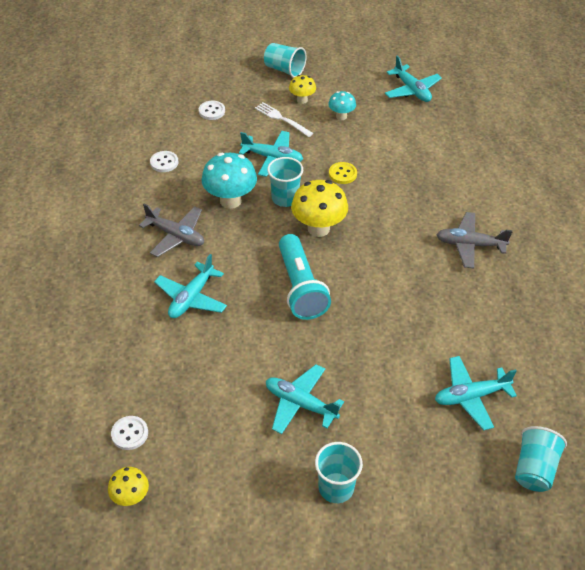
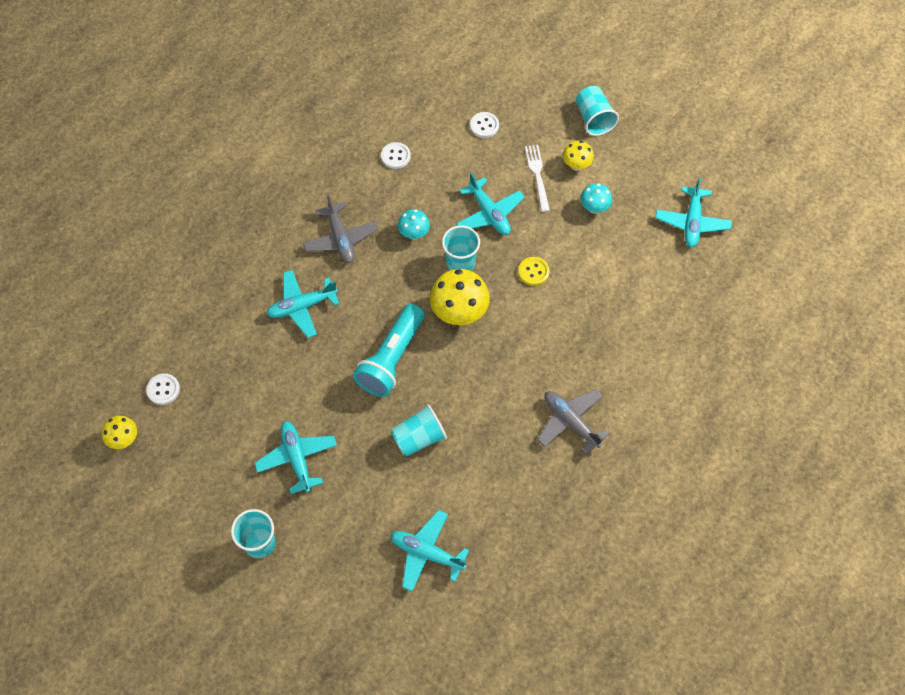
camera: 40 degrees right, 15 degrees up
turquoise mushroom [202,153,257,209] -> turquoise mushroom [398,209,430,240], size x0.56
turquoise cup [515,426,567,492] -> turquoise cup moved to [391,404,447,457]

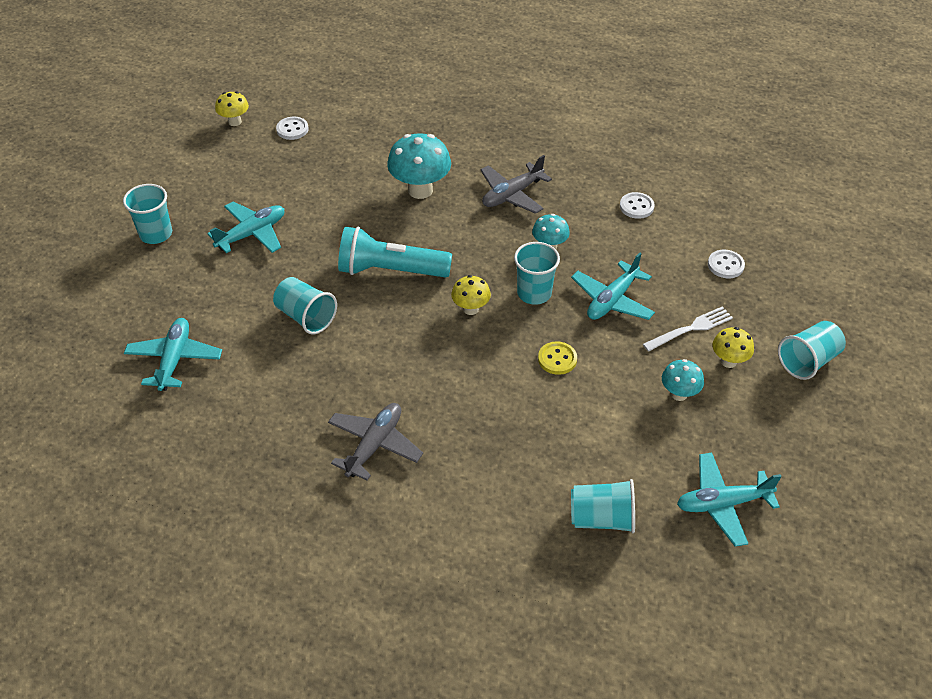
camera: 70 degrees right, 15 degrees down
turquoise plane [267,270,339,338] -> turquoise mushroom [387,133,451,199]
yellow mushroom [430,269,490,325] -> yellow mushroom [451,275,491,315], size x0.56
none -> turquoise cup [571,479,635,533]

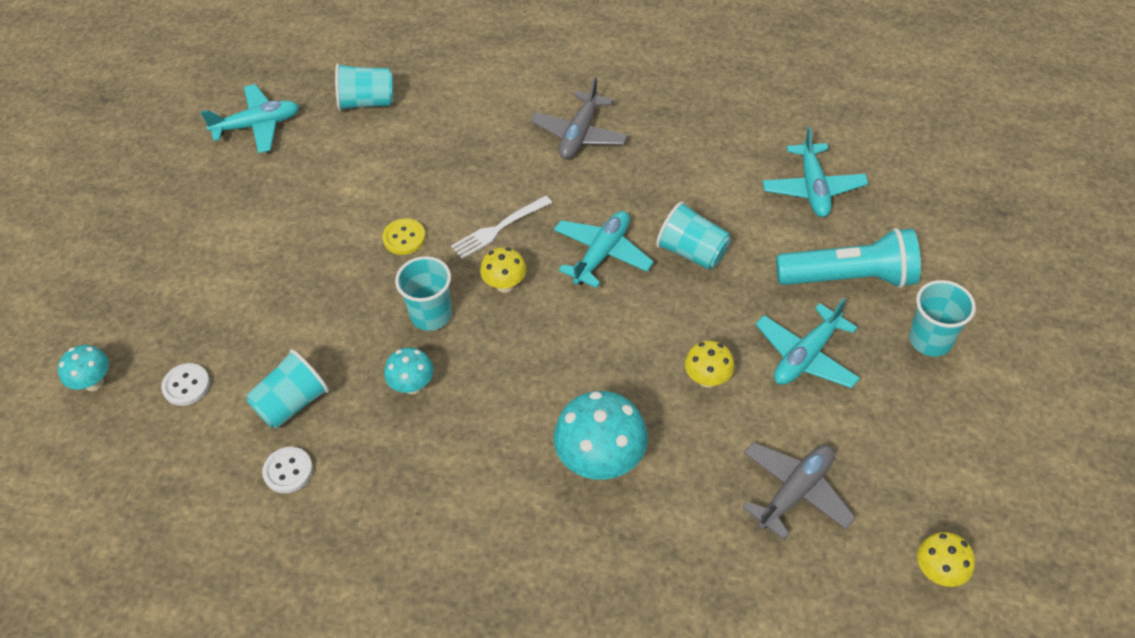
camera: 175 degrees right, 5 degrees up
white button [276,117,309,140] -> none
turquoise flashlight [338,226,452,278] -> turquoise flashlight moved to [776,228,921,288]
grey plane [480,155,552,214] -> grey plane moved to [743,442,856,540]
turquoise plane [571,253,655,320] -> turquoise plane moved to [554,211,654,288]
white fork [643,306,733,352] -> white fork moved to [451,196,552,259]
turquoise mushroom [662,359,704,401] -> turquoise mushroom moved to [58,345,109,391]
yellow mushroom [712,327,754,368] -> yellow mushroom moved to [685,341,735,388]
turquoise cup [778,321,846,380] -> turquoise cup moved to [246,349,329,429]

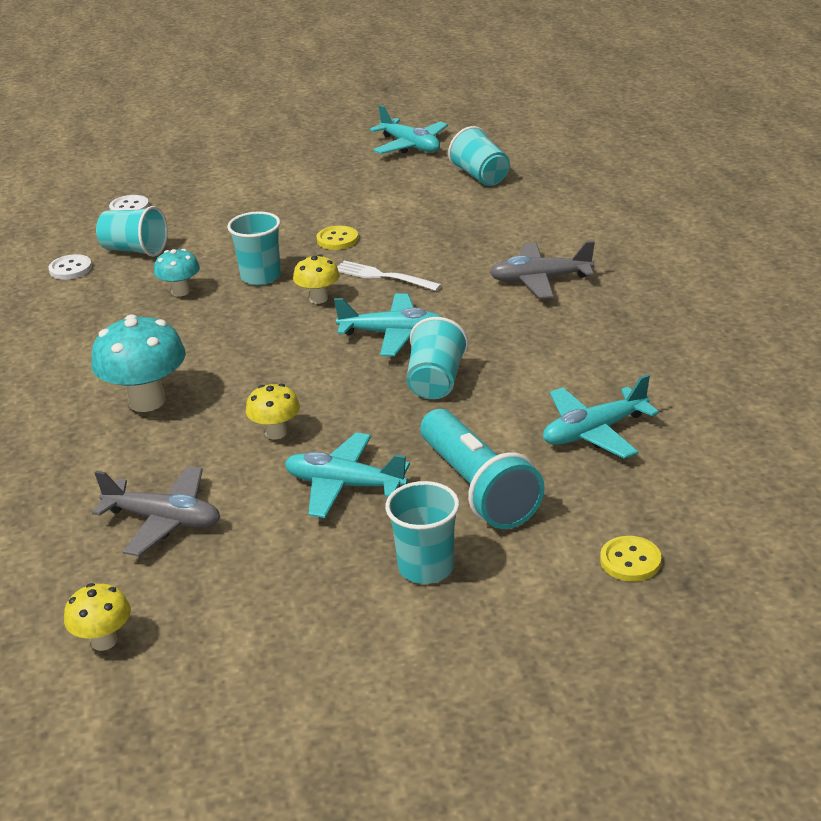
camera: 65 degrees right, 20 degrees down
turquoise mushroom [58,345,109,391] -> none
none -> yellow button [600,536,661,582]

